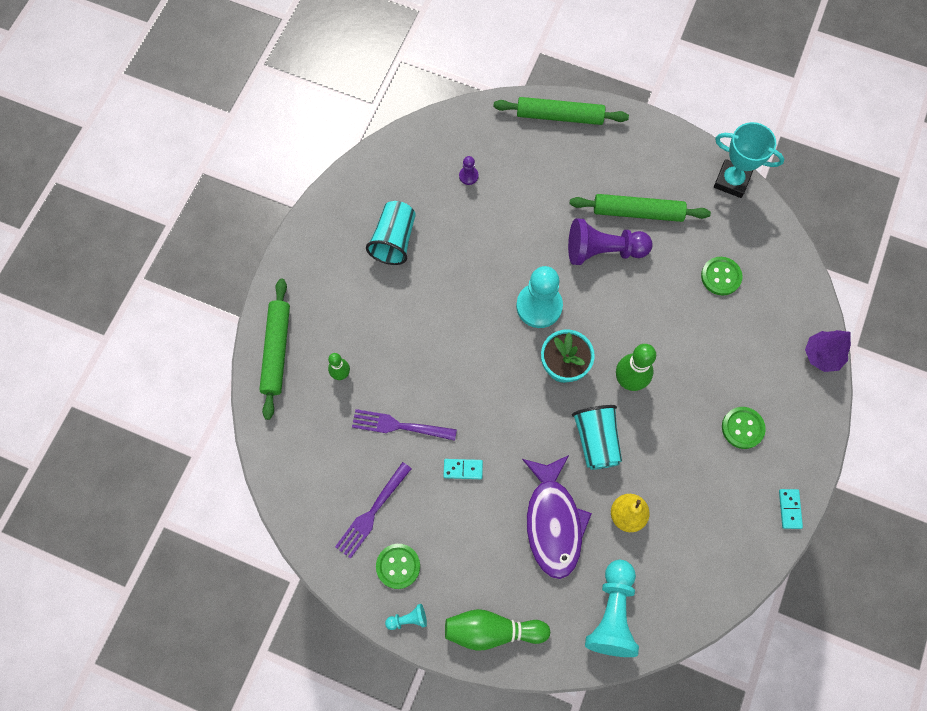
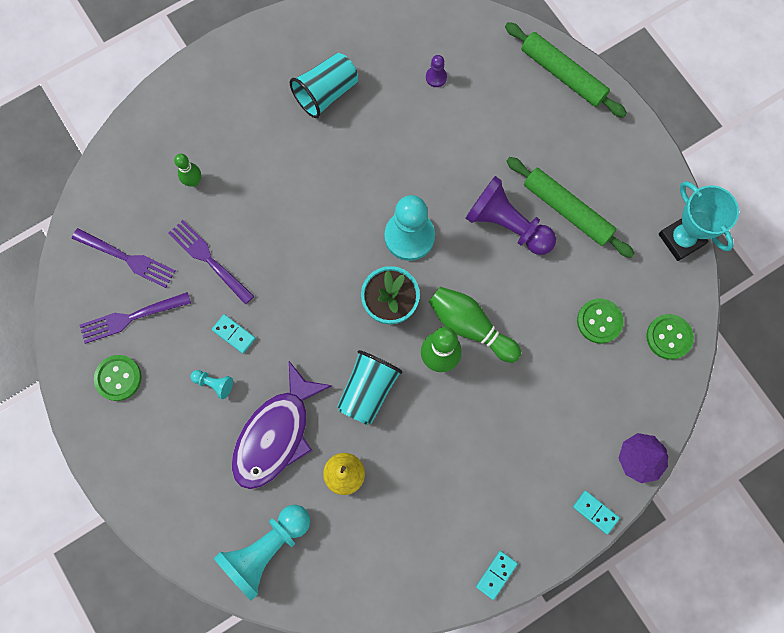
camera: 35 degrees right, 5 degrees up
green rolling pin [259,278,290,420] -> none
turquoise pawn [385,604,427,630] -> turquoise pawn moved to [191,370,233,399]
green bowling pin [445,609,550,651] -> green bowling pin moved to [429,287,521,363]
green button [722,407,766,449] -> green button moved to [646,314,694,360]
none -> purple fork [72,228,175,288]
none -> turquoise domino [573,491,620,534]

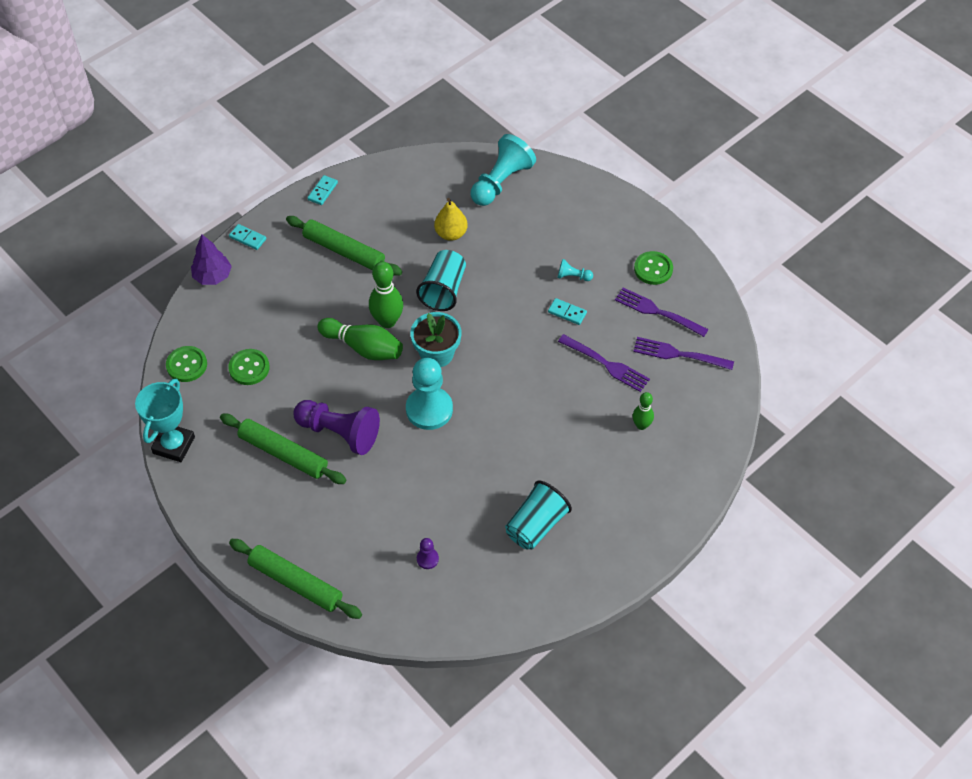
camera: 170 degrees right, 20 degrees down
purple fork [80,292,191,344] -> purple fork turned 120 degrees counterclockwise [615,288,709,337]
purple fish [232,361,332,489] -> none
turquoise trophy [659,181,739,261] -> turquoise trophy turned 60 degrees clockwise [135,379,195,462]
none -> green rolling pin [286,216,402,276]

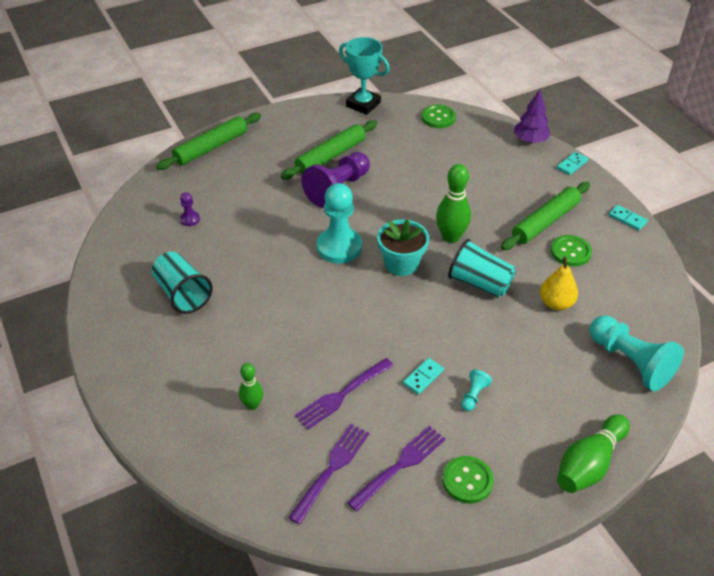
camera: 105 degrees right, 10 degrees down
green button [228,349,270,385] -> green button moved to [551,235,592,266]
green bowling pin [317,318,403,360] -> green bowling pin moved to [557,414,630,493]

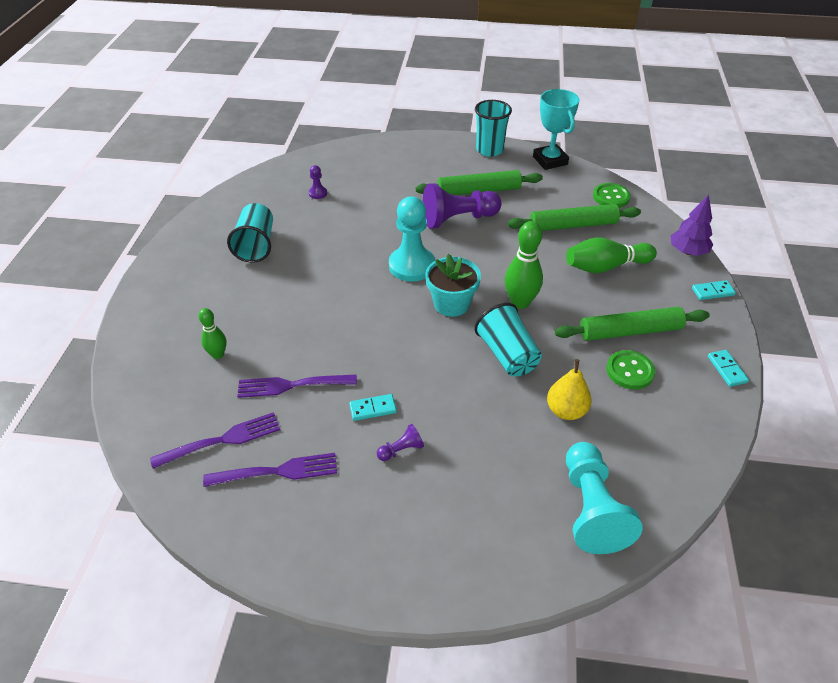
camera: 35 degrees right, 0 degrees up
green rolling pin [156,113,261,170] -> green rolling pin moved to [507,204,641,231]
green button [443,456,494,504] -> none
turquoise pawn [461,370,492,411] -> purple pawn [377,424,424,461]
green bowling pin [557,414,630,493] -> green bowling pin moved to [566,237,657,273]
none -> turquoise cup [475,100,512,157]

